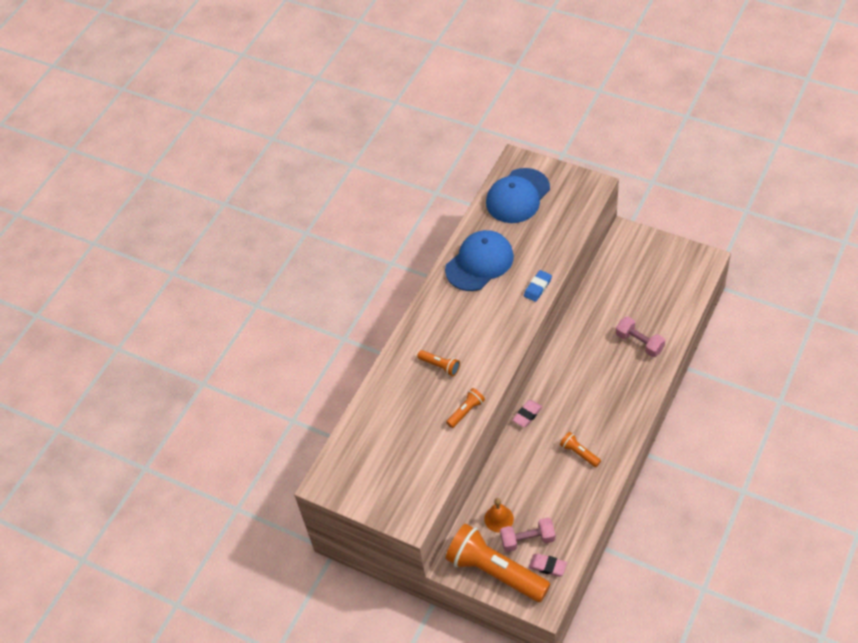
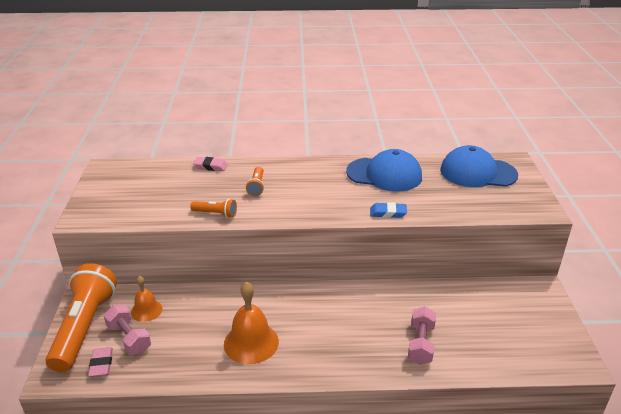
camera: 55 degrees right, 20 degrees down
pink eraser [512,400,543,427] -> pink eraser moved to [193,157,228,171]
orange flashlight [560,432,601,467] -> orange bell [224,281,279,364]

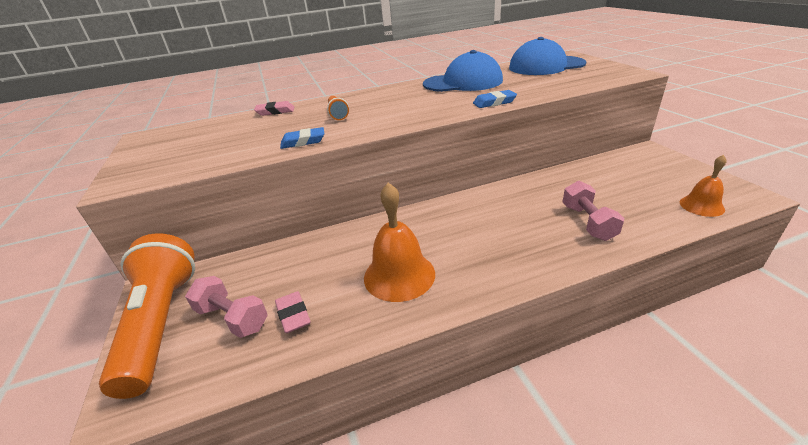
camera: 15 degrees left, 0 degrees up
pink eraser [88,347,113,377] -> pink eraser moved to [275,291,311,333]
orange bell [131,276,162,322] -> orange bell moved to [680,155,726,217]
orange flashlight [190,199,237,218] -> blue eraser [280,127,324,149]

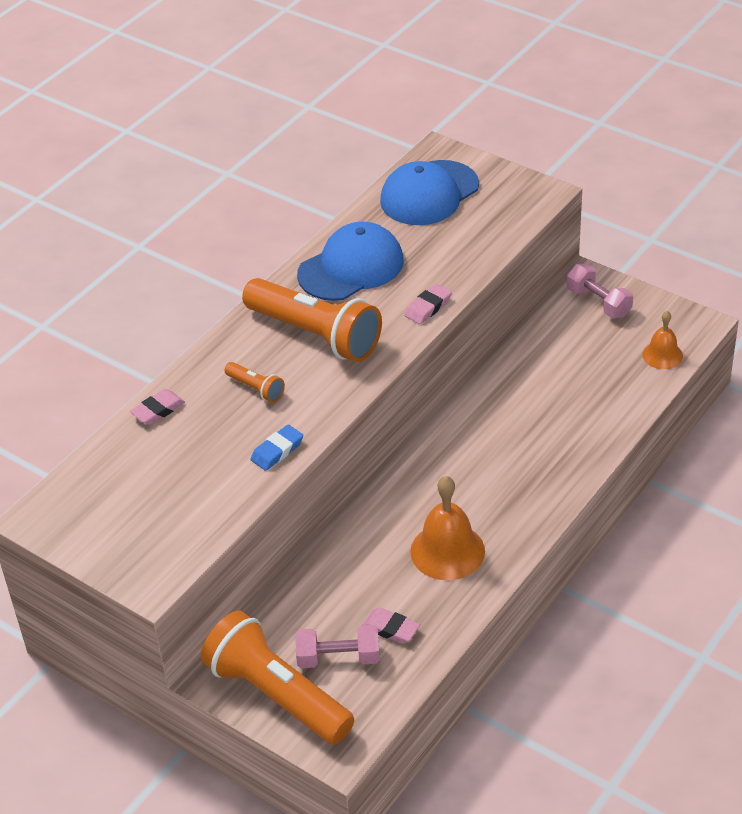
camera: 35 degrees left, 10 degrees up
blue eraser [473,90,517,108] -> pink eraser [404,284,452,324]
pink dumbbell [562,181,624,241] -> pink dumbbell moved to [567,264,633,318]
none -> orange flashlight [242,278,382,362]

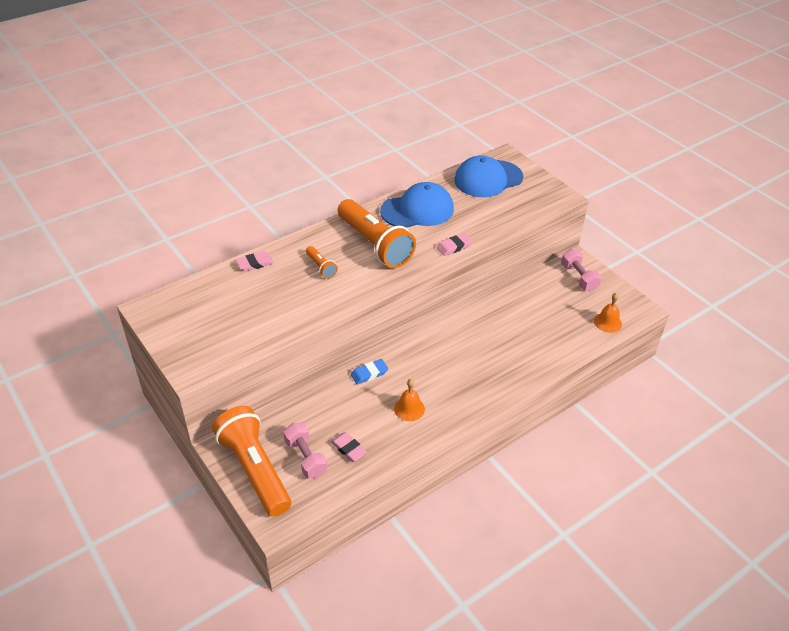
camera: 15 degrees right, 0 degrees up
blue eraser [251,425,303,471] -> blue eraser moved to [351,359,388,385]
pink dumbbell [295,625,380,668] -> pink dumbbell turned 45 degrees clockwise [283,423,327,479]
orange bell [410,476,485,580] -> orange bell [394,379,425,421], size x0.60

